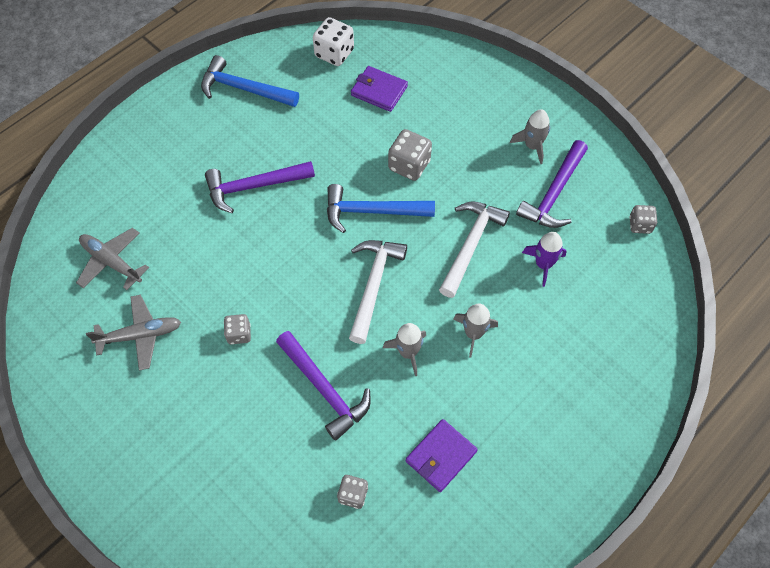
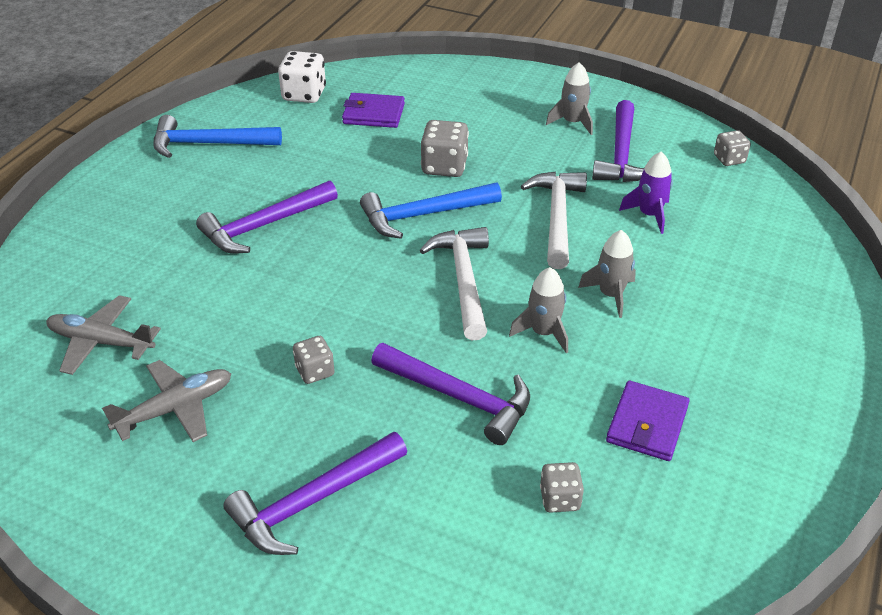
camera: 20 degrees left, 20 degrees down
none -> purple hammer [224,431,407,555]

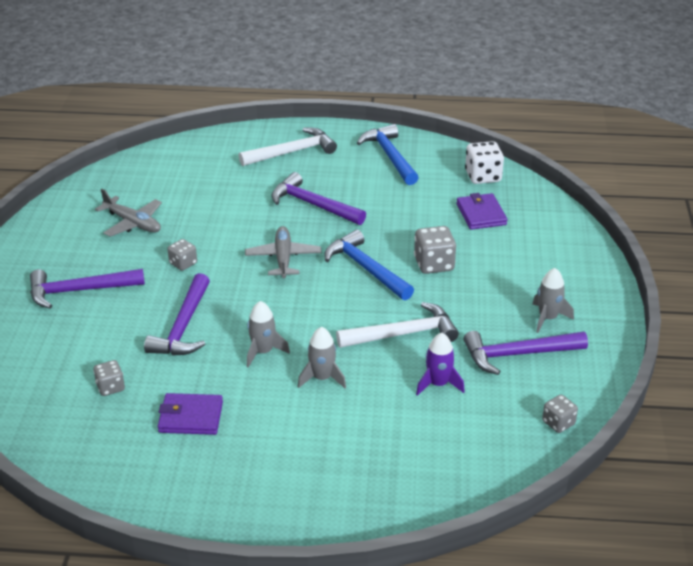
camera: 70 degrees right, 5 degrees down
grey plane [46,295,161,375] -> grey plane moved to [245,226,321,278]
purple hammer [224,431,407,555] -> purple hammer turned 45 degrees counterclockwise [30,269,145,309]
white hammer [419,227,489,340] -> white hammer moved to [239,128,337,166]

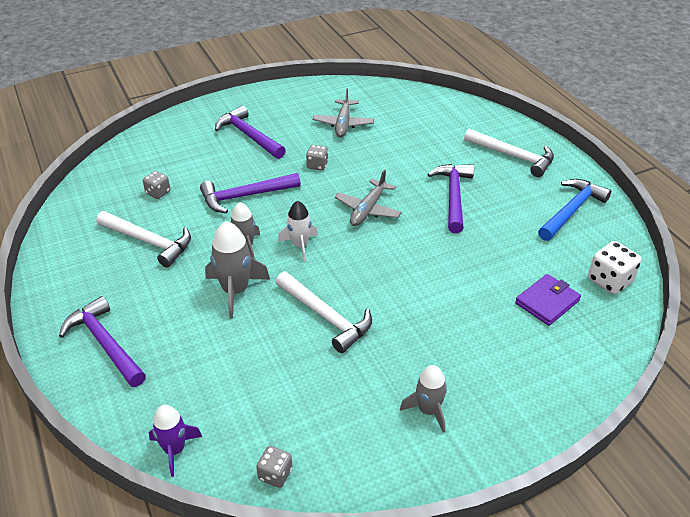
camera: 60 degrees right, 5 degrees up
purple wallet [158,393,223,435] -> white hammer [96,211,191,267]
grey plane [245,226,321,278] -> grey plane turned 150 degrees clockwise [335,169,402,226]
grey rocket [298,327,346,388] -> grey rocket [205,221,270,319], size x1.50
blue hammer [325,230,414,300] -> none
grey dice [414,226,456,274] -> none
purple rocket [416,333,465,396] -> purple rocket moved to [149,405,202,477]
purple hammer [463,331,588,375] -> purple hammer moved to [59,296,146,387]
none -> white rocket [278,201,318,261]

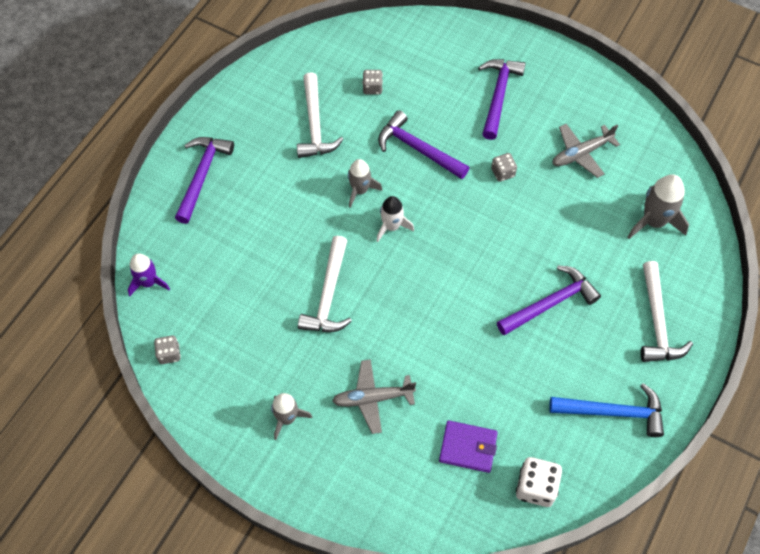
camera: 55 degrees right, 20 degrees up
grey rocket [205,221,270,319] -> grey rocket moved to [627,174,689,239]
grey plane [335,169,402,226] -> grey plane moved to [332,359,416,434]

